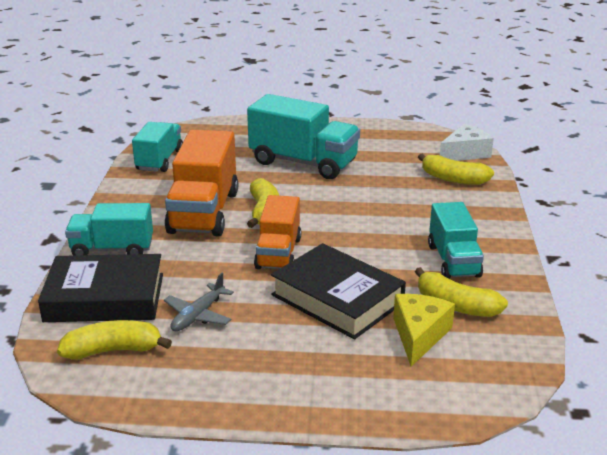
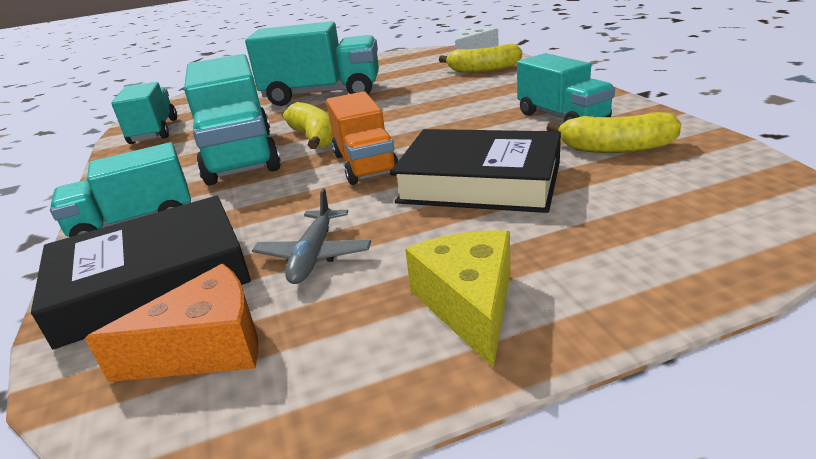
camera: 20 degrees left, 0 degrees up
yellow banana [57,320,172,360] -> orange cheese [85,264,258,382]
orange truck [165,130,238,236] -> turquoise truck [184,54,281,185]
yellow cheese [393,294,455,366] -> yellow cheese moved to [405,231,510,369]

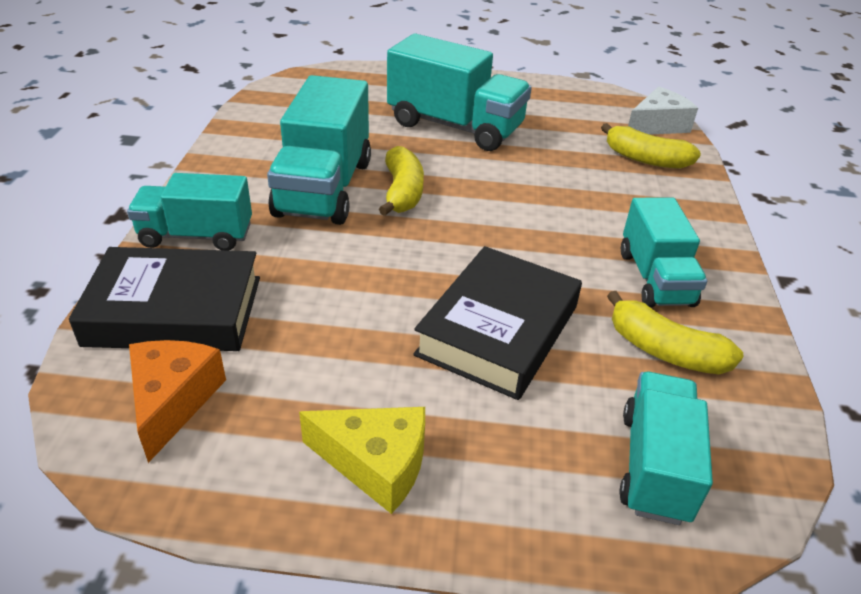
camera: 20 degrees right, 10 degrees up
orange cheese [85,264,258,382] -> orange cheese turned 90 degrees counterclockwise [129,340,226,463]
turquoise truck [111,82,177,144] -> turquoise truck moved to [619,372,713,525]
grey plane [252,188,371,284] -> none
orange truck [326,92,399,185] -> none
black book [391,129,561,213] -> black book turned 75 degrees clockwise [413,246,582,400]
yellow cheese [405,231,510,369] -> yellow cheese turned 90 degrees clockwise [299,407,425,514]

